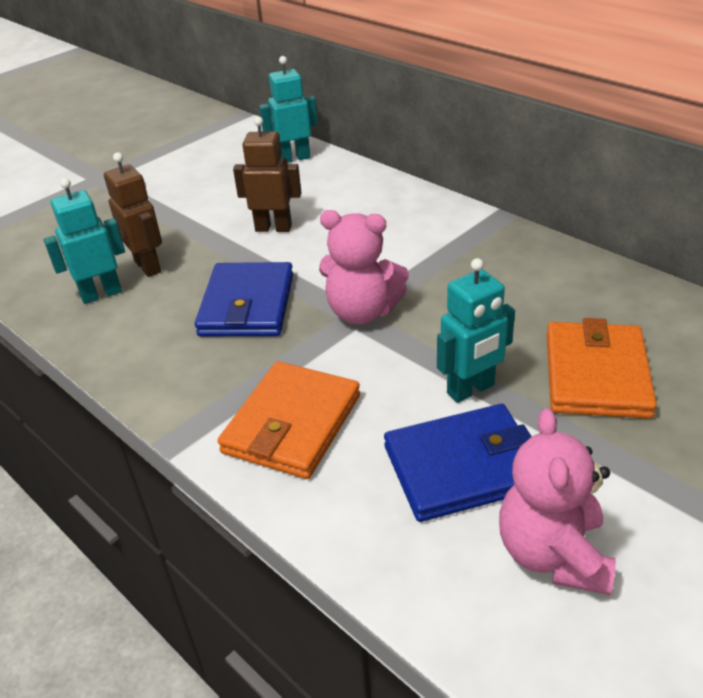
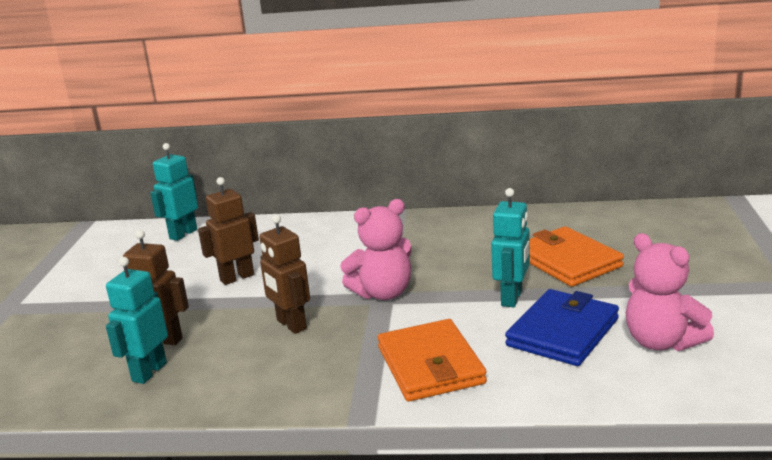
camera: 40 degrees left, 15 degrees down
blue wallet [195,262,293,336] -> brown robot [260,214,310,334]

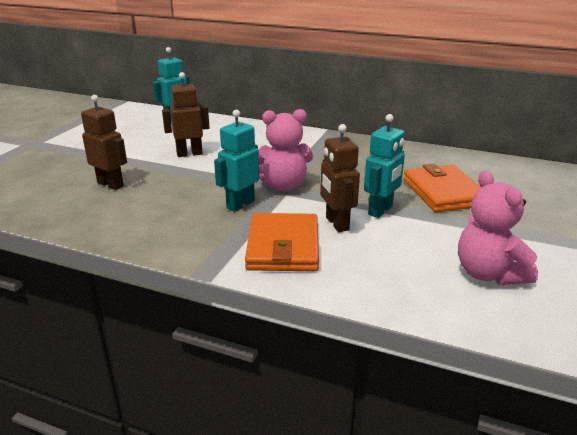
camera: 15 degrees right, 5 degrees up
turquoise robot [106,257,168,384] -> turquoise robot moved to [214,110,259,212]
brown robot [260,214,310,334] -> brown robot moved to [320,124,360,232]
blue wallet [505,289,619,366] -> none

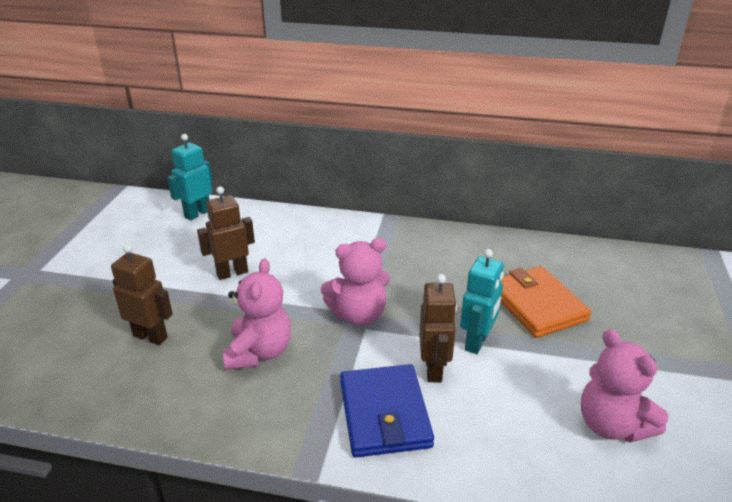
camera: 10 degrees left, 5 degrees up
turquoise robot [214,110,259,212] -> none
orange wallet [245,213,319,271] -> blue wallet [340,364,434,457]
brown robot [320,124,360,232] -> brown robot turned 150 degrees counterclockwise [419,274,457,382]
none -> pink teddy bear [223,258,291,370]

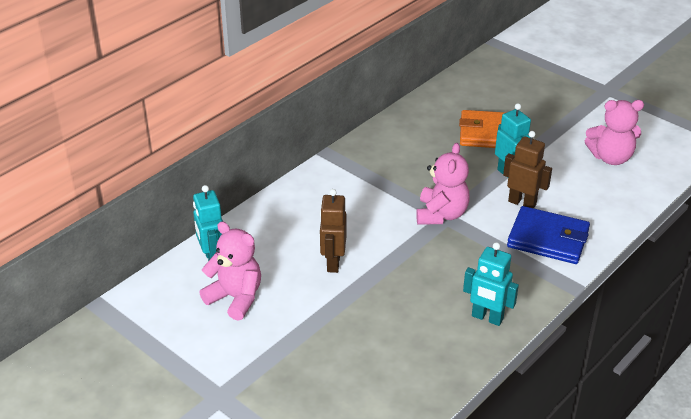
camera: 60 degrees left, 5 degrees up
brown robot [111,244,173,345] -> none
pink teddy bear [223,258,291,370] -> pink teddy bear moved to [199,221,261,321]
none -> turquoise robot [463,242,519,326]

